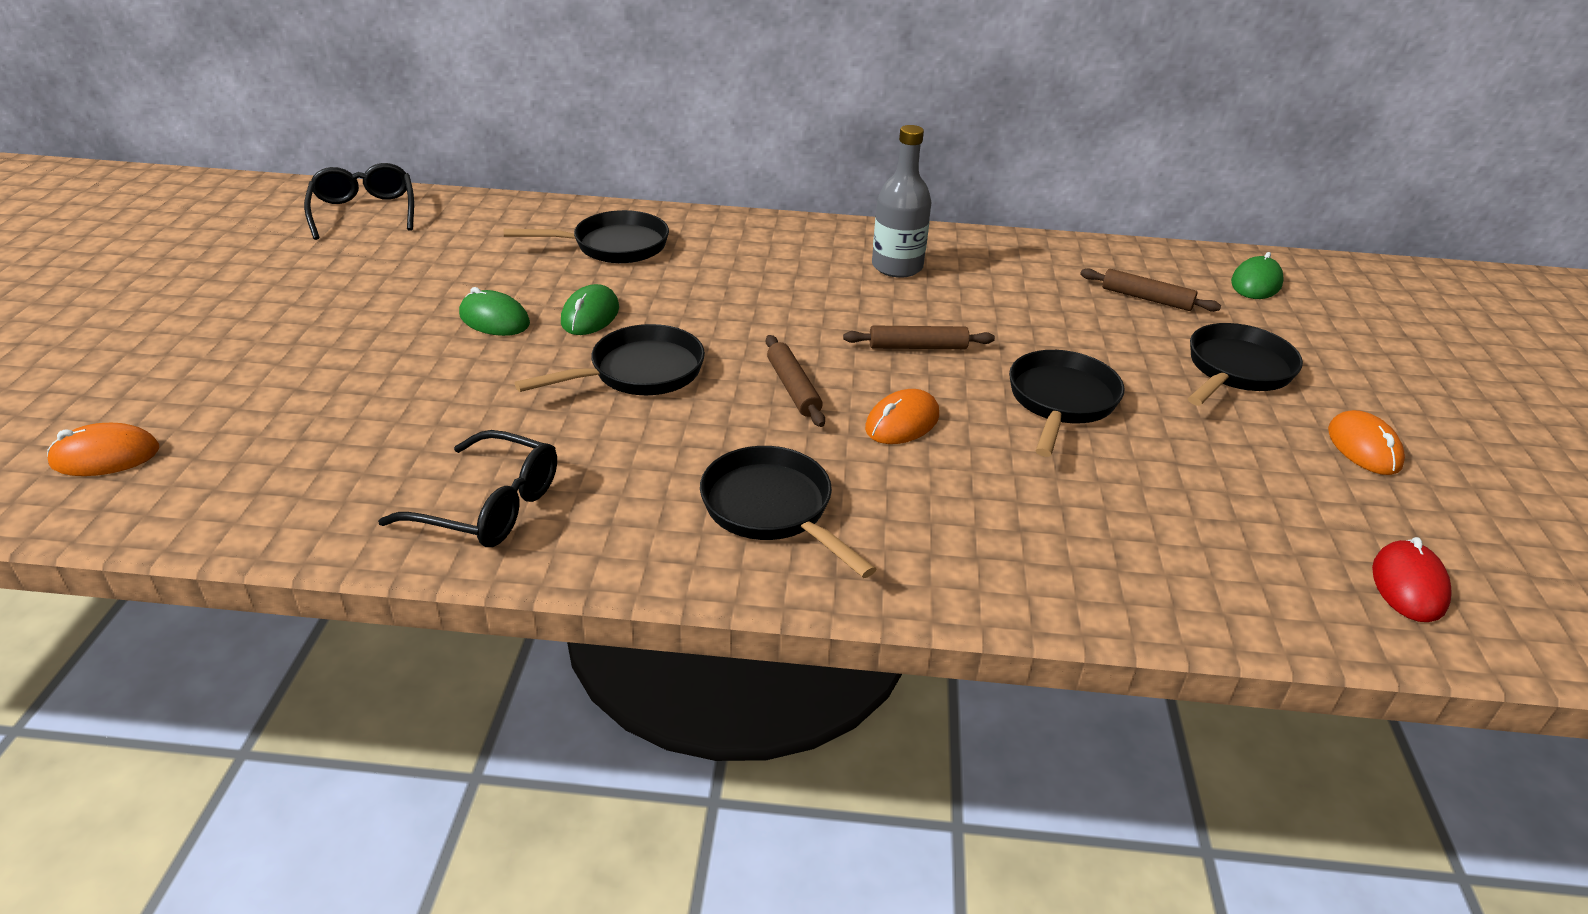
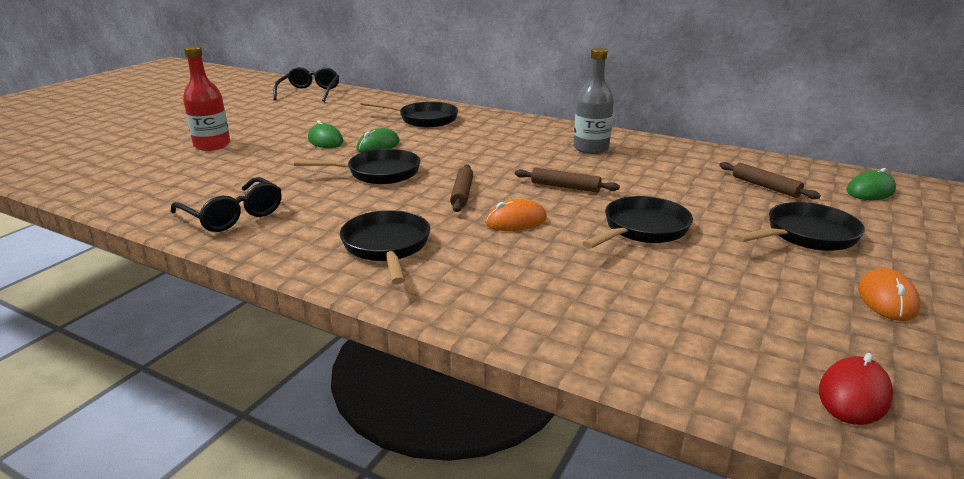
camera: 25 degrees right, 10 degrees down
orange mouse [47,423,159,476] -> none
none -> red bottle [183,46,230,151]

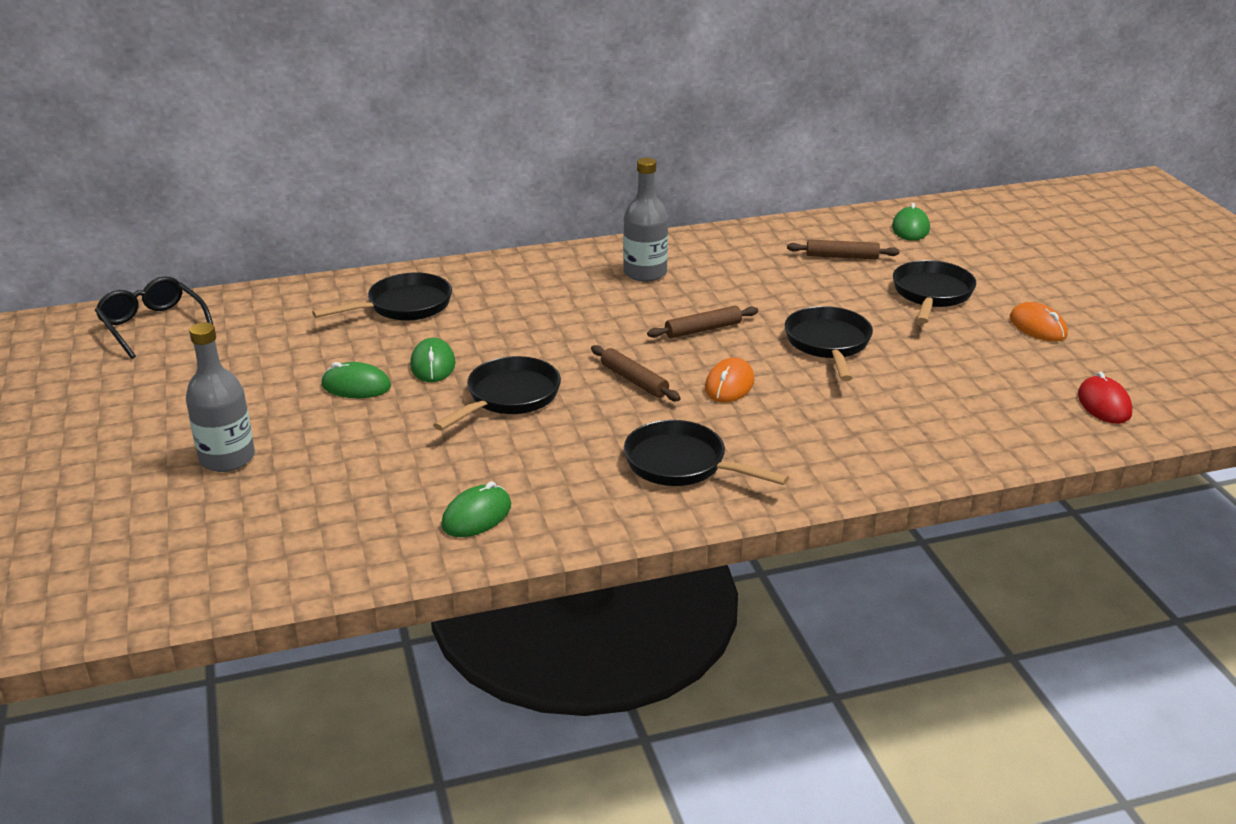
camera: 45 degrees left, 5 degrees up
black glasses [171,177,281,232] -> green mouse [441,481,511,537]
red bottle [183,46,230,151] -> grey bottle [186,322,255,472]

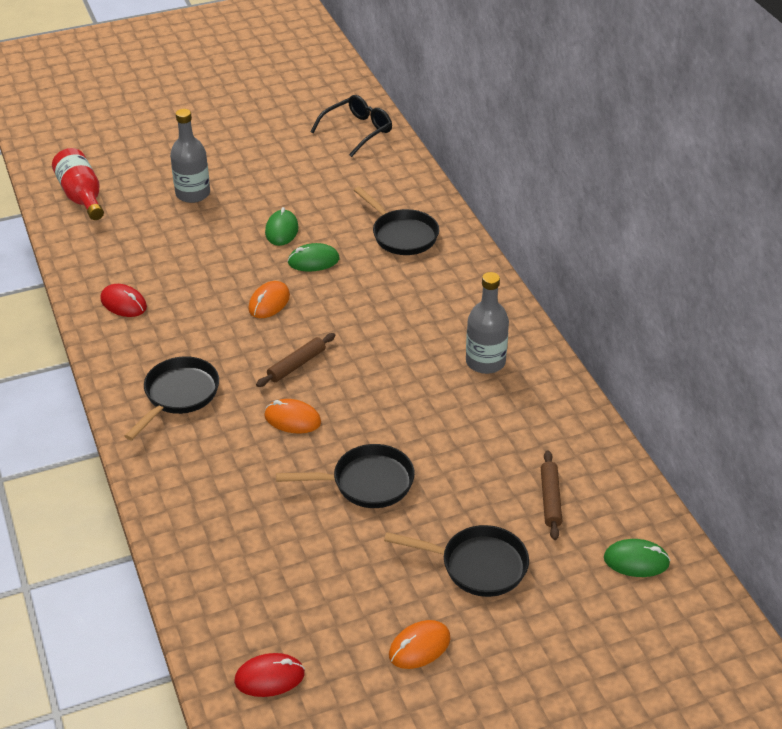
camera: 85 degrees right, 10 degrees up
black pan [433,356,561,431] -> orange mouse [248,281,290,318]
green mouse [441,481,511,537] -> red mouse [100,284,147,317]
brown rolling pin [647,306,758,338] -> none
none -> red bottle [52,148,104,220]

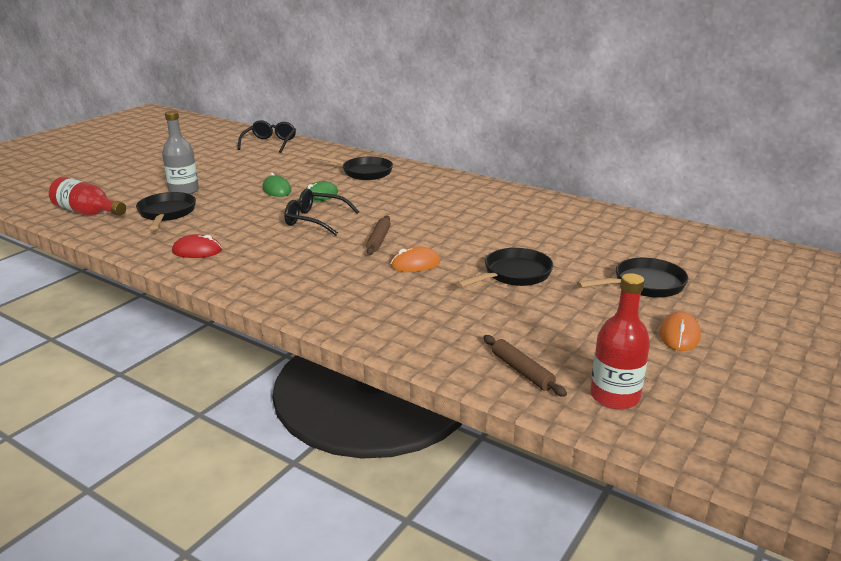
camera: 35 degrees left, 15 degrees down
black pan [124,356,219,440] -> black pan moved to [136,192,196,230]
red mouse [234,653,305,697] -> red bottle [590,273,650,410]
orange mouse [248,281,290,318] -> black glasses [284,189,359,235]
grey bottle [466,272,509,374] -> none
brown rolling pin [541,451,562,540] -> brown rolling pin moved to [483,335,567,397]
green mouse [604,539,670,577] -> none

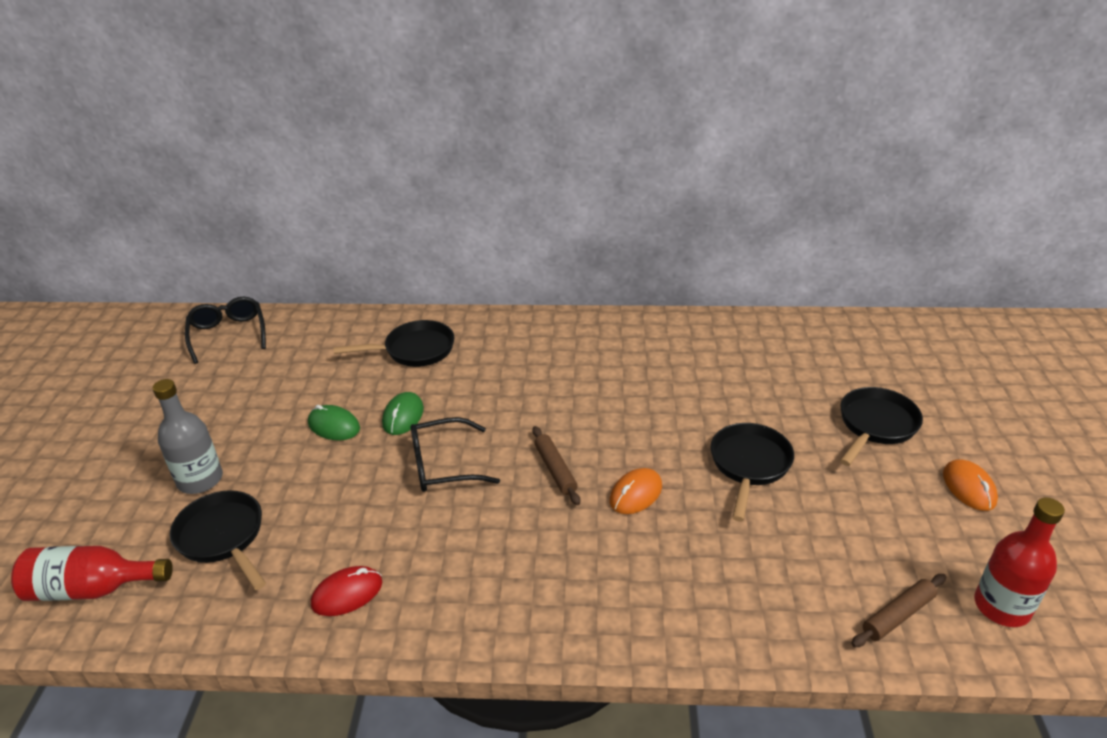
camera: 30 degrees left, 10 degrees up
brown rolling pin [483,335,567,397] -> brown rolling pin turned 60 degrees counterclockwise [851,574,946,647]

